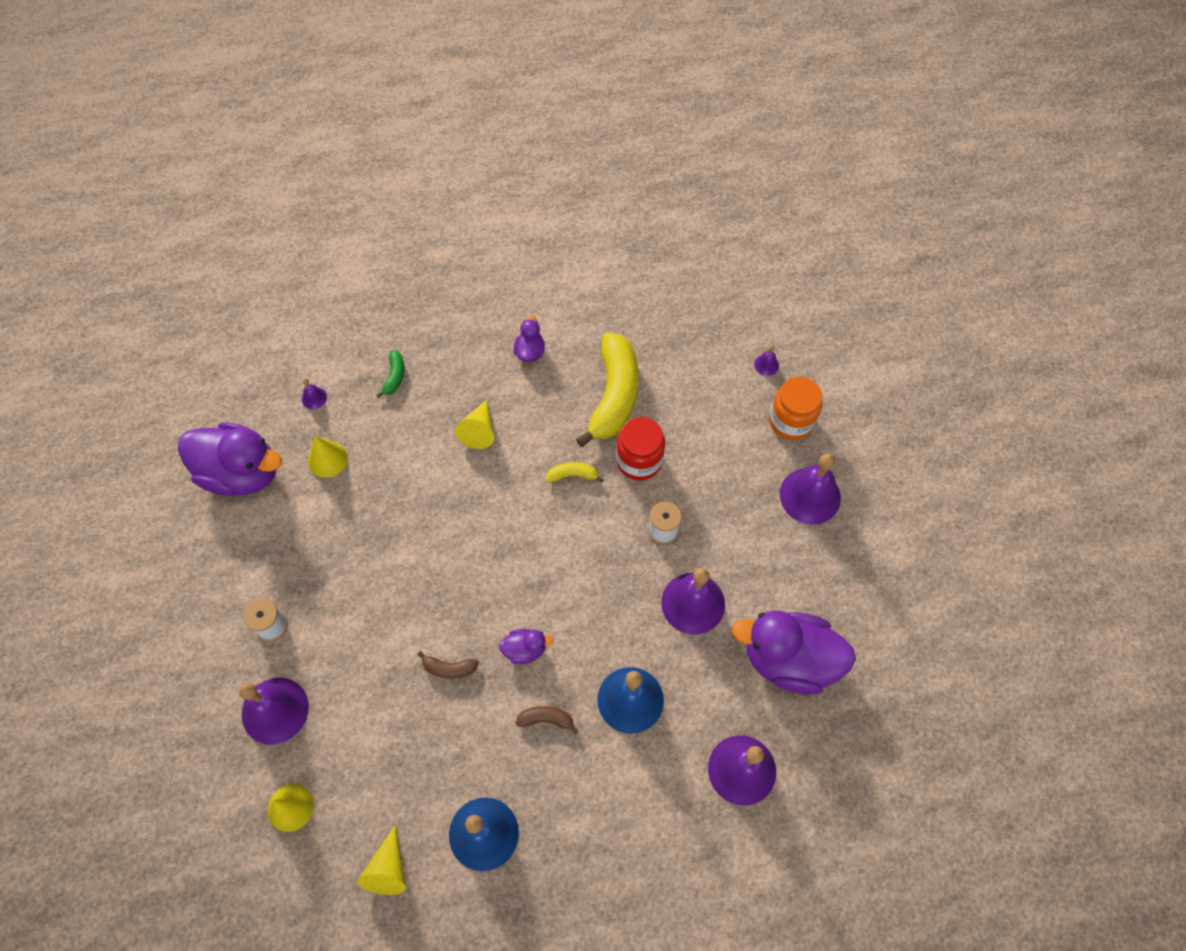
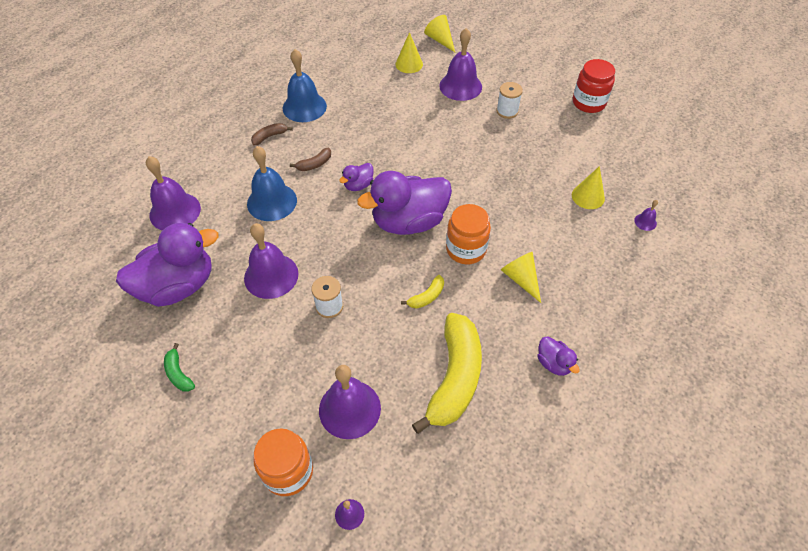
camera: 140 degrees right, 10 degrees down
purple duck [178,422,282,496] -> purple duck moved to [357,171,452,235]
yellow cone [358,825,406,895] -> yellow cone moved to [424,15,455,52]
green banana [376,350,404,398] -> green banana moved to [164,343,195,392]
brown banana [417,651,479,679] -> brown banana moved to [251,123,293,146]
yellow banana [576,333,639,447] -> yellow banana turned 135 degrees counterclockwise [412,313,482,434]
red jar [616,417,665,480] -> red jar moved to [573,59,615,113]
purple bell [780,453,841,524] -> purple bell moved to [319,365,381,439]
none -> orange jar [446,204,491,264]

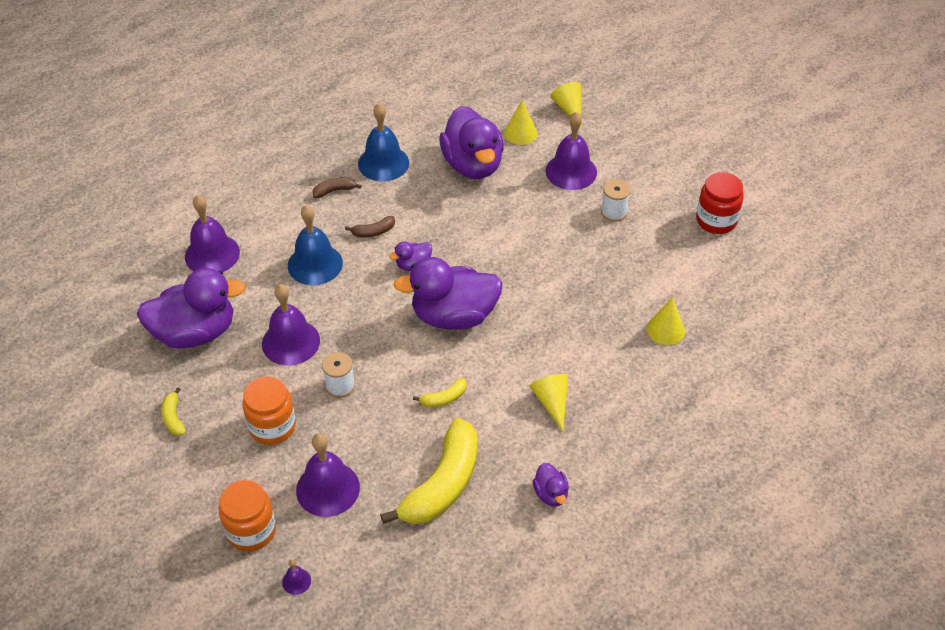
camera: 15 degrees right, 5 degrees down
green banana [164,343,195,392] -> yellow banana [161,387,186,436]
orange jar [446,204,491,264] -> orange jar moved to [242,376,296,445]
purple bell [634,200,658,231] -> none
none -> purple duck [439,106,504,179]

